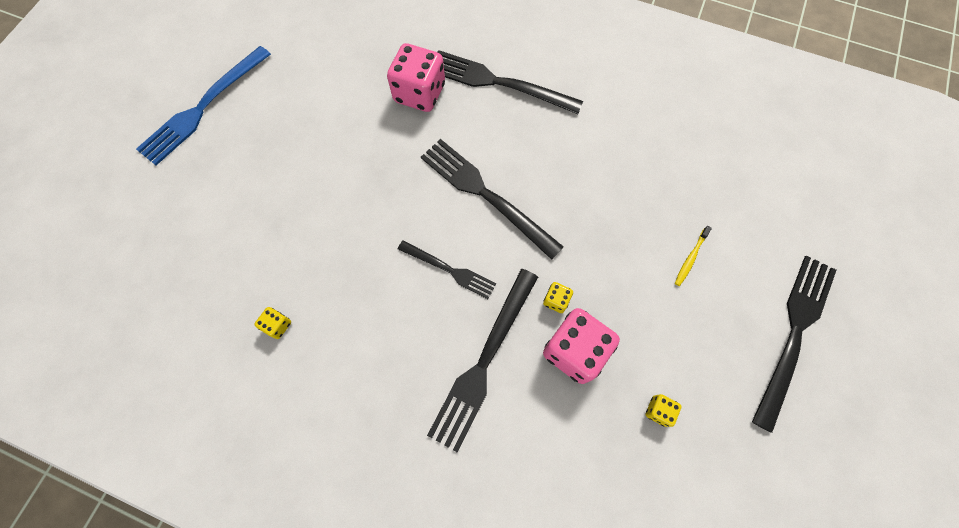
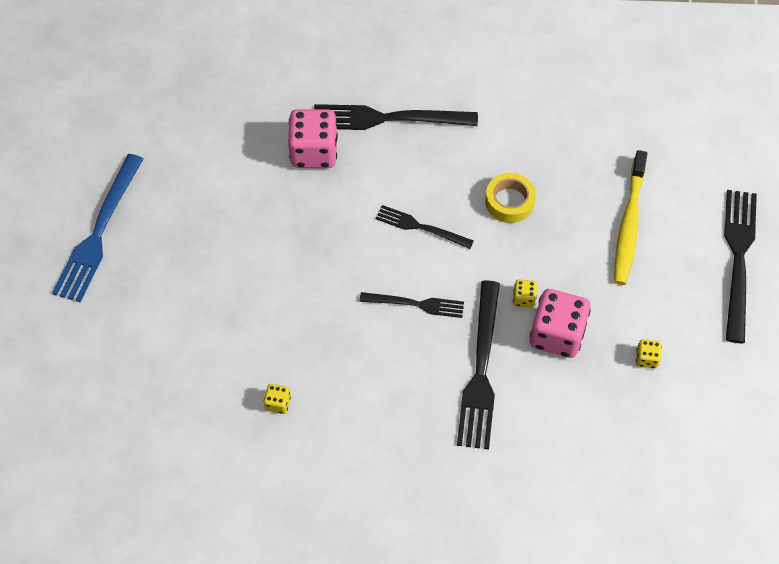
camera: 20 degrees left, 10 degrees down
black fork [421,139,564,260] -> black fork [376,205,474,249], size x0.58
yellow toothbrush [675,226,712,286] -> yellow toothbrush [614,150,647,285], size x2.22
none -> yellow tape [485,173,536,223]

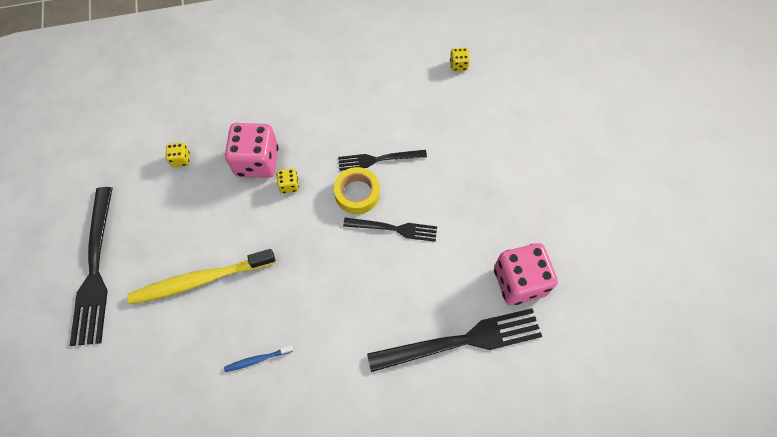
camera: 165 degrees right, 5 degrees up
blue fork [52,154,143,302] -> none
black fork [457,281,500,450] -> none
yellow tape [485,173,536,223] -> yellow tape moved to [334,167,380,214]
yellow toothbrush [614,150,647,285] -> yellow toothbrush turned 105 degrees counterclockwise [127,249,276,304]
none -> blue toothbrush [224,345,293,372]

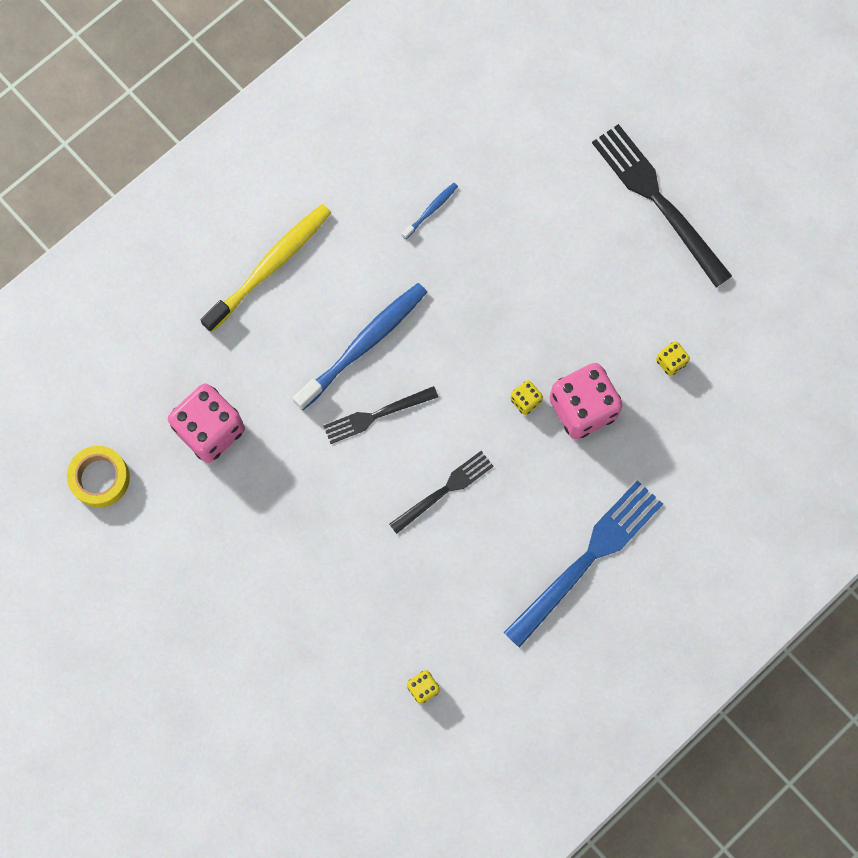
camera: 150 degrees right, 10 degrees up
yellow toothbrush [127,249,276,304] -> yellow toothbrush moved to [200,204,331,332]
yellow tape [334,167,380,214] -> yellow tape moved to [67,446,130,508]
black fork [367,308,542,372] -> none
none -> blue toothbrush [293,283,427,410]
none -> blue fork [503,480,663,648]

